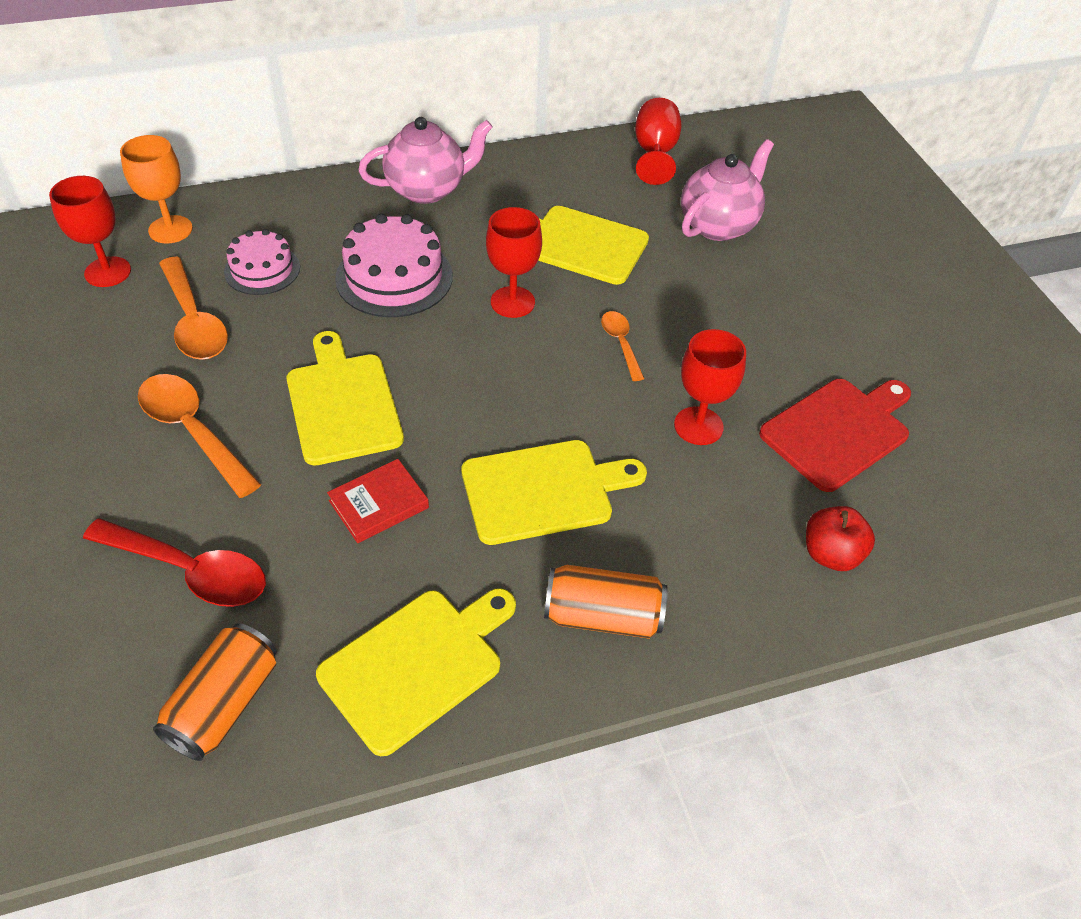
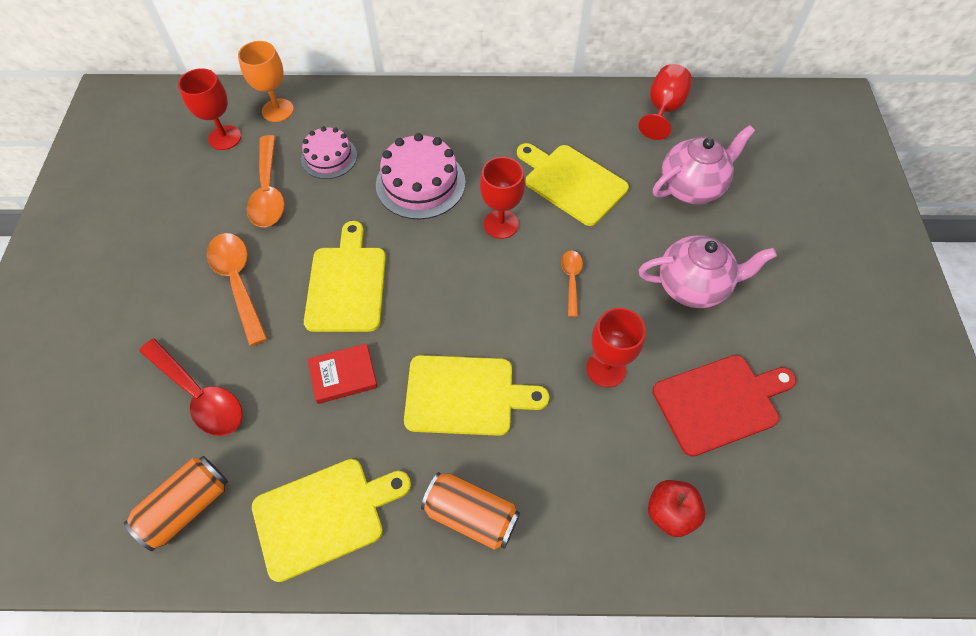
camera: 20 degrees right, 10 degrees up
pink teapot [358,117,493,204] -> pink teapot moved to [639,235,777,308]

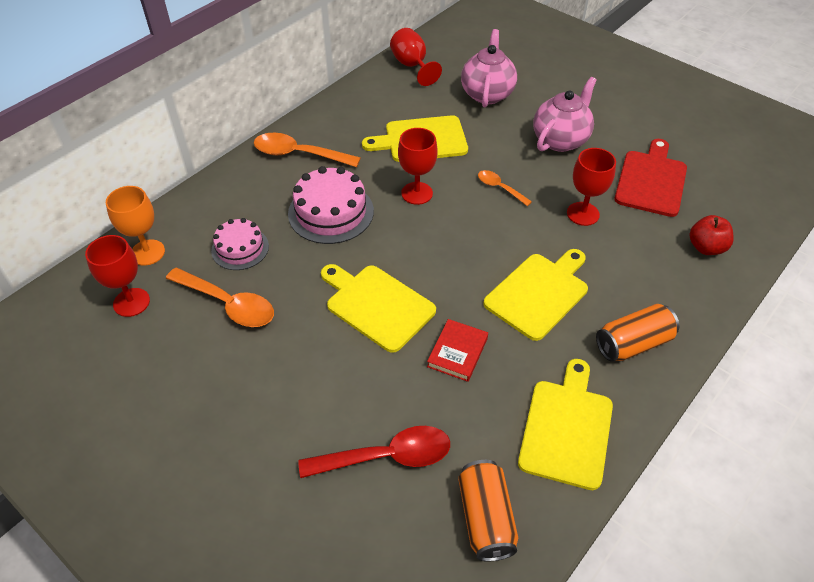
camera: 50 degrees left, 10 degrees down
orange spoon [206,233,268,346] -> orange spoon moved to [254,133,360,167]

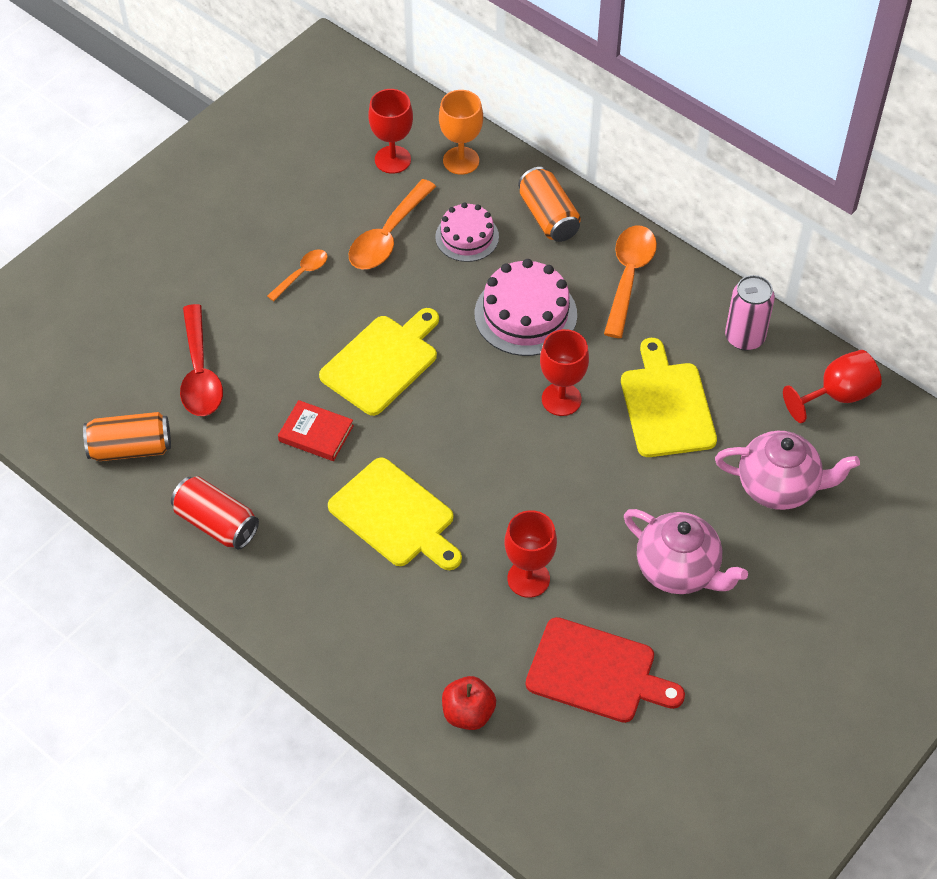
camera: 90 degrees right, 5 degrees up
orange spoon [478,170,532,206] -> orange spoon moved to [267,249,328,301]
yellow cutting board [518,359,613,490] -> red can [171,476,259,549]
orange can [596,304,679,362] -> orange can moved to [518,167,581,242]
none -> pink can [725,275,775,351]

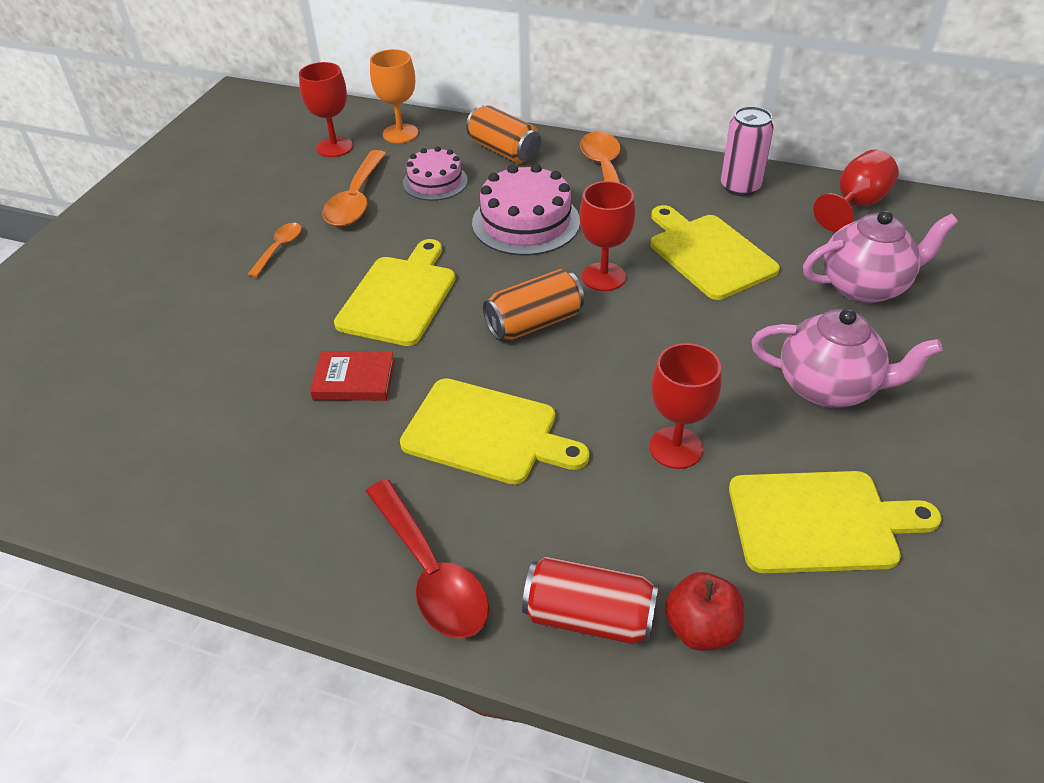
camera: 20 degrees left, 10 degrees down
orange can [83,412,171,461] -> orange can moved to [483,269,584,340]
red can [171,476,259,549] -> red can moved to [522,556,659,644]
red spoon [180,304,223,416] -> red spoon moved to [366,479,489,639]
red cutting board [526,617,685,723] -> yellow cutting board [729,471,942,573]

